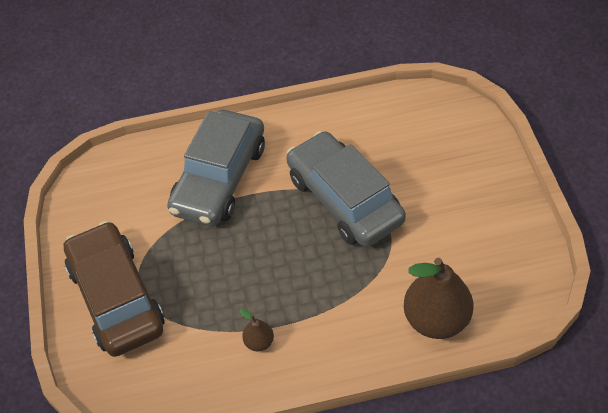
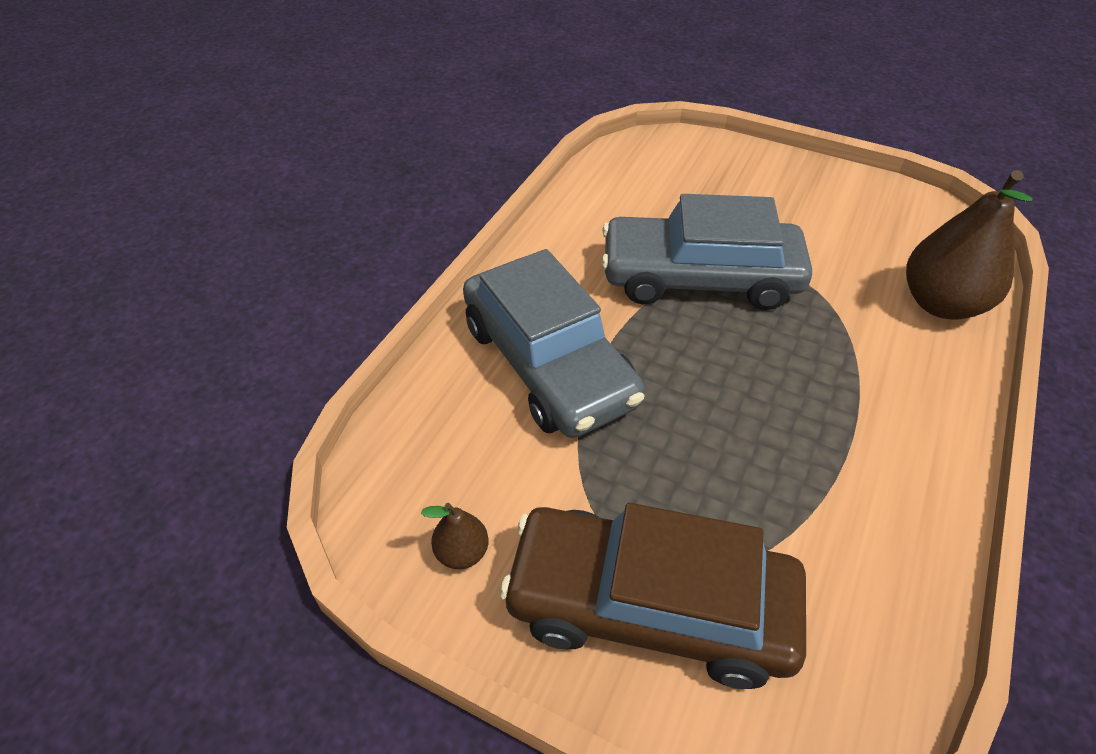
camera: 55 degrees left, 5 degrees down
brown pear [240,308,274,352] -> brown pear moved to [421,503,489,569]

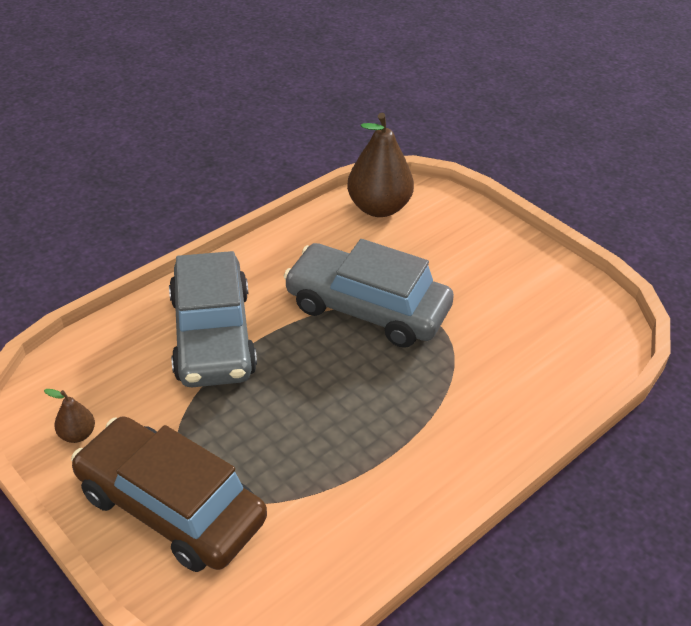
camera: 20 degrees right, 5 degrees down
brown pear [906,170,1033,320] -> brown pear moved to [347,113,414,217]

